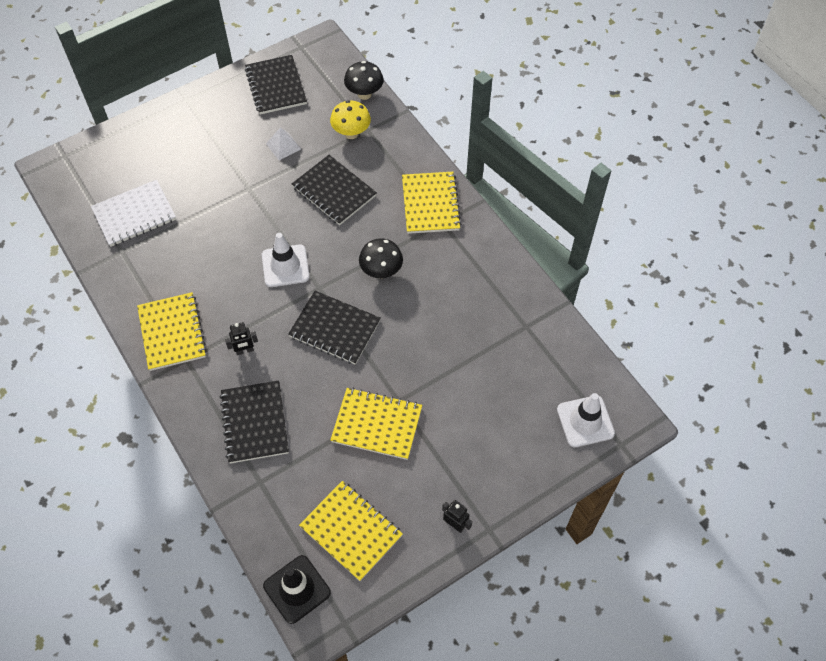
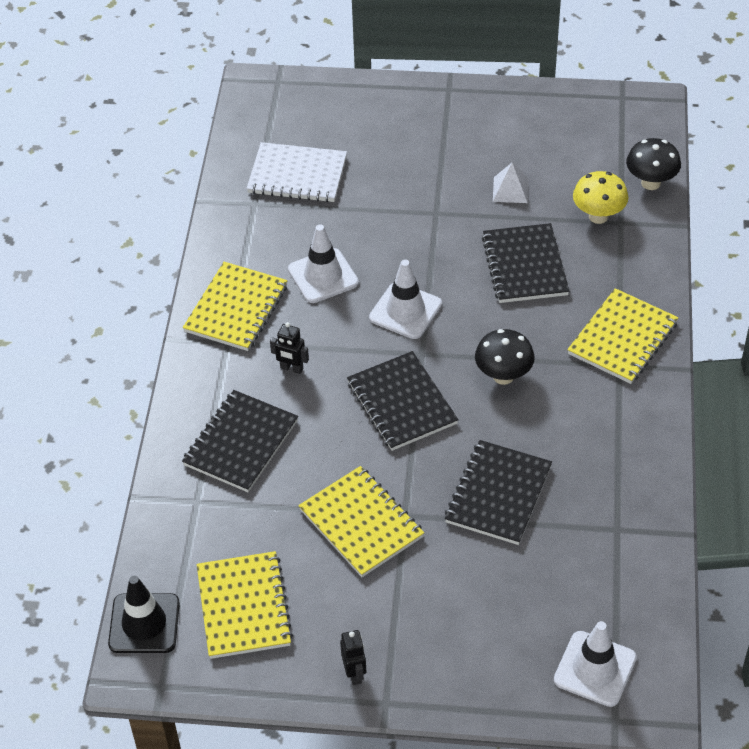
camera: 40 degrees right, 10 degrees down
black notebook [245,55,307,115] -> black notebook moved to [445,440,552,545]
none -> white traffic cone [288,225,359,303]

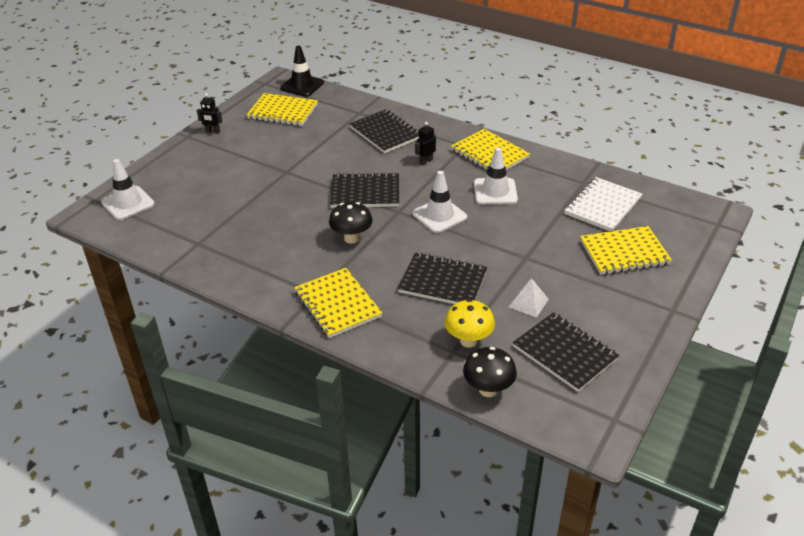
camera: 115 degrees right, 10 degrees down
yellow notebook [298,466,424,577] -> yellow notebook moved to [580,226,672,275]
black notebook [445,440,552,545] -> black notebook moved to [513,312,619,392]

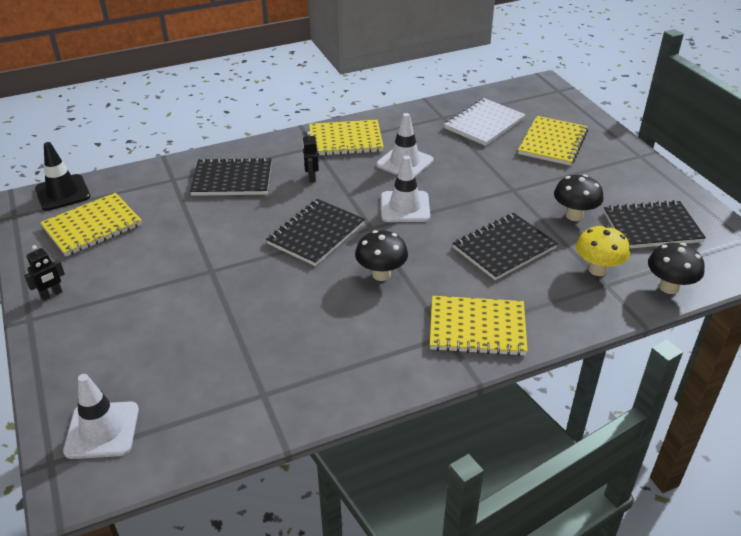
camera: 55 degrees left, 0 degrees up
white pyramid [509,278,549,318] -> black mushroom [554,174,604,221]
white notebook [564,177,642,232] -> white notebook turned 60 degrees clockwise [444,98,526,146]

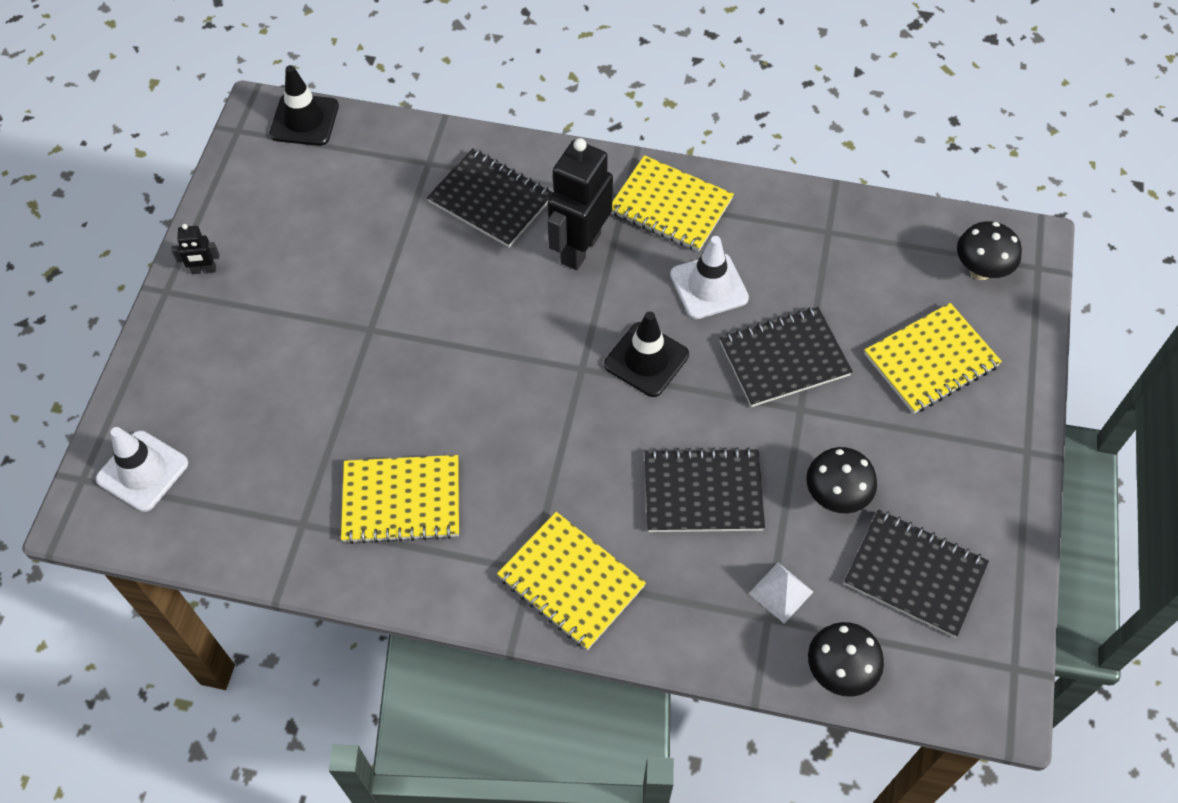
camera: 35 degrees right, 20 degrees up
yellow notebook [40,193,142,256] -> yellow notebook moved to [341,455,459,544]
black notebook [266,199,365,266] -> black notebook moved to [720,307,853,407]
black robot [302,131,319,183] -> black robot [548,138,613,270], size x2.22
black mushroom [355,230,408,281] -> black mushroom moved to [957,221,1022,280]
white traffic cone [381,155,430,222] -> black traffic cone [604,311,689,397]
white notebook [444,98,526,146] -> none
yellow mushroom [576,225,630,276] -> white pyramid [749,563,813,624]

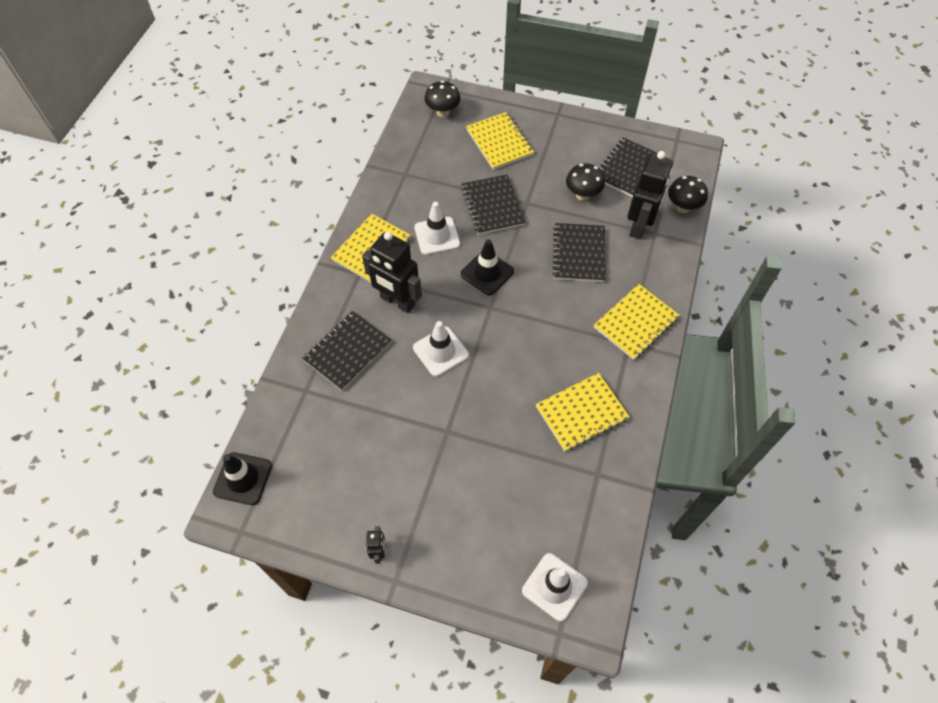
camera: 85 degrees left, 0 degrees up
yellow notebook [341,455,459,544] -> yellow notebook turned 60 degrees clockwise [536,373,629,452]
white pyramid [749,563,813,624] -> black robot [627,151,673,239]
none -> white traffic cone [413,321,469,377]

